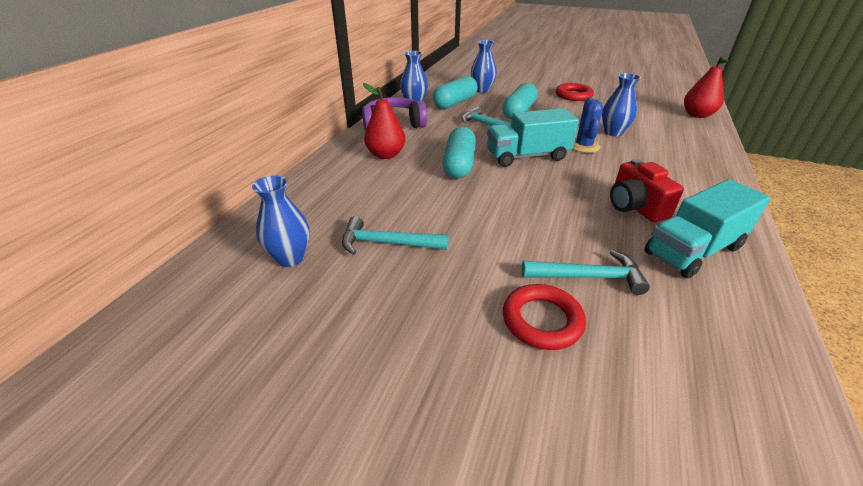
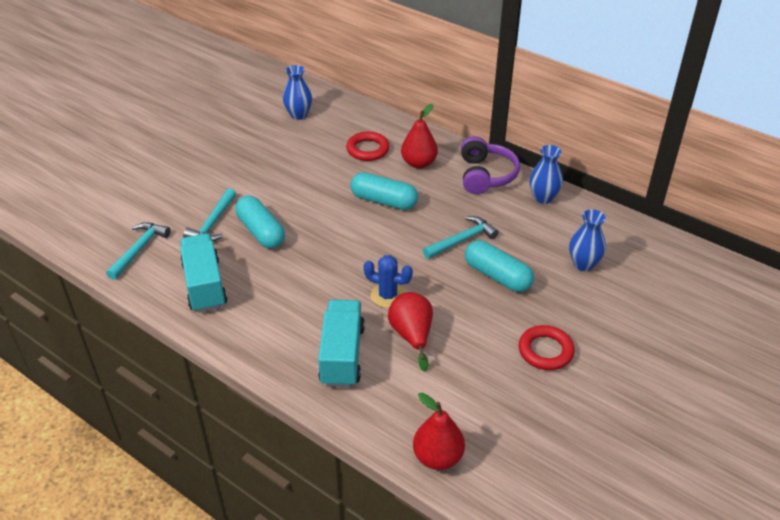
camera: 105 degrees right, 5 degrees up
turquoise hammer [342,216,449,255] -> turquoise hammer moved to [106,222,171,280]
turquoise capsule [433,76,478,109] -> turquoise capsule moved to [235,196,285,249]
turquoise truck [487,108,579,167] -> turquoise truck moved to [318,299,365,387]
red ring [503,284,586,350] -> red ring moved to [346,131,390,161]
blue vase [602,73,641,137] -> red pear [388,292,433,372]
red camera [610,159,684,222] -> none

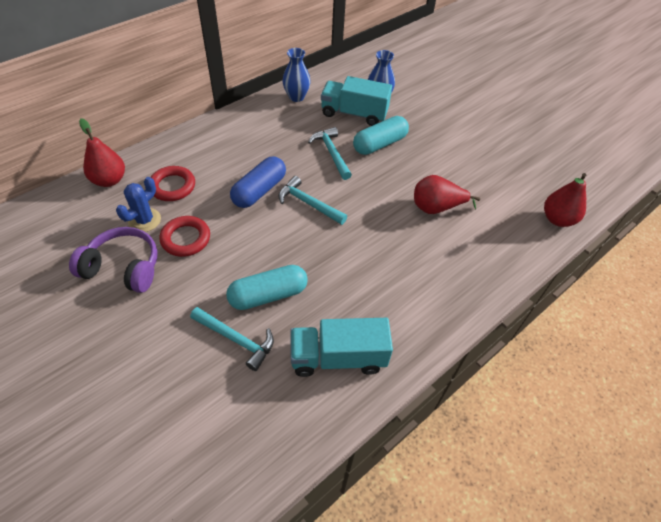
camera: 80 degrees left, 10 degrees up
turquoise hammer [106,222,171,280] -> turquoise hammer moved to [278,176,347,225]
blue vase [283,65,312,120] -> none
turquoise truck [318,299,365,387] -> turquoise truck moved to [321,76,392,126]
turquoise capsule [350,172,418,210] -> blue capsule [230,156,286,208]
blue cactus [363,255,413,308] -> blue cactus moved to [116,177,161,232]
red pear [401,104,438,169] -> red pear moved to [79,118,125,187]
purple headphones [461,136,520,194] -> purple headphones moved to [69,227,158,293]
red ring [519,325,575,370] -> red ring moved to [159,216,210,257]

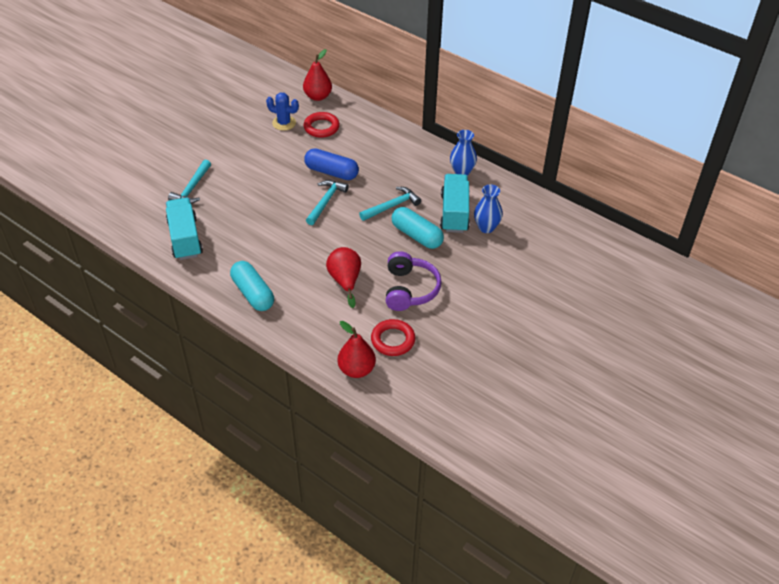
camera: 80 degrees right, 5 degrees down
purple headphones [69,227,158,293] -> purple headphones moved to [386,251,442,311]
red ring [159,216,210,257] -> red ring moved to [371,319,415,356]
turquoise capsule [226,265,308,310] -> turquoise capsule moved to [230,261,274,311]

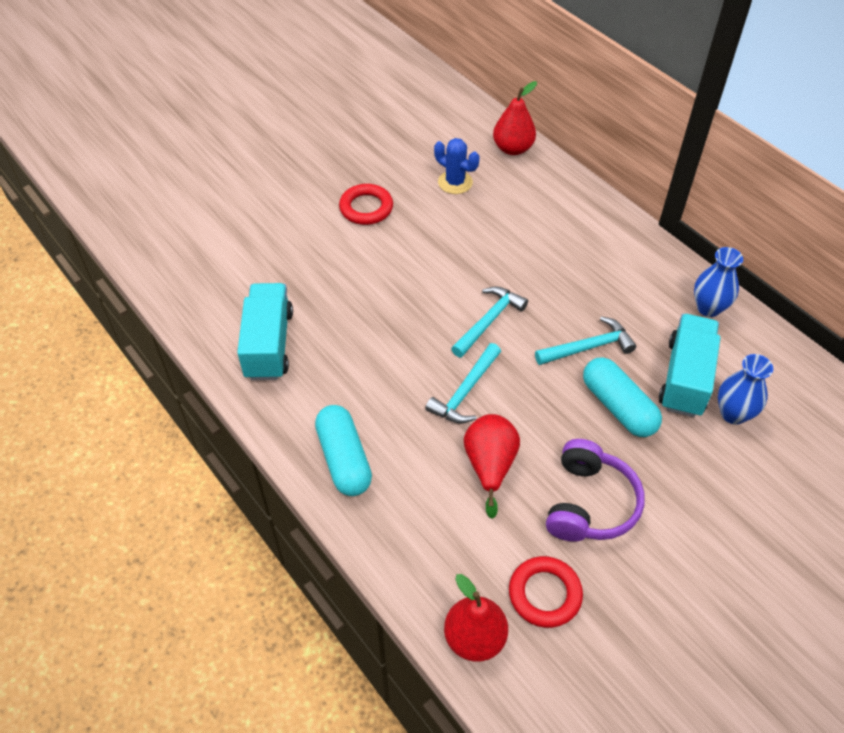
camera: 15 degrees right, 5 degrees up
turquoise hammer [168,159,211,204] -> turquoise hammer moved to [425,343,501,424]
red ring [304,112,340,138] -> red ring moved to [339,184,393,225]
blue capsule [304,148,359,180] -> none

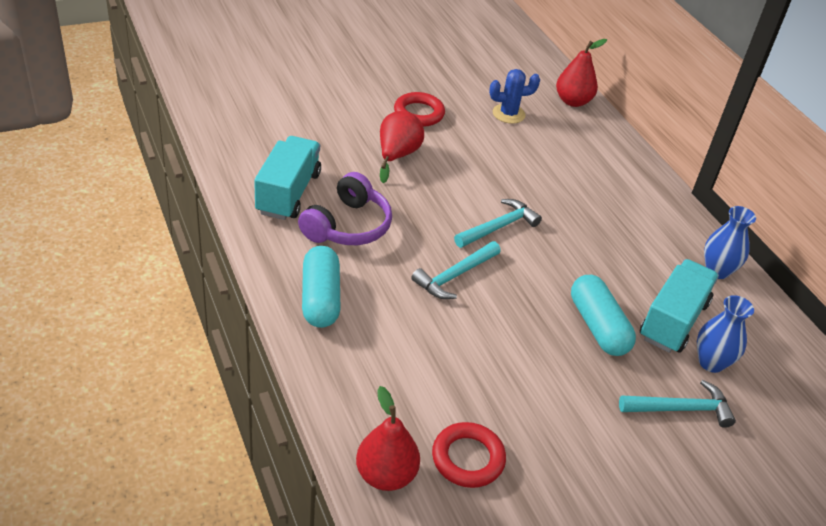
camera: 10 degrees right, 10 degrees down
blue cactus [434,138,479,194] -> blue cactus turned 60 degrees counterclockwise [489,69,540,124]
red pear [464,414,520,519] -> red pear moved to [380,111,424,183]
turquoise hammer [535,316,636,365] -> turquoise hammer moved to [619,380,736,428]
purple headphones [546,439,645,542] -> purple headphones moved to [298,172,392,245]

